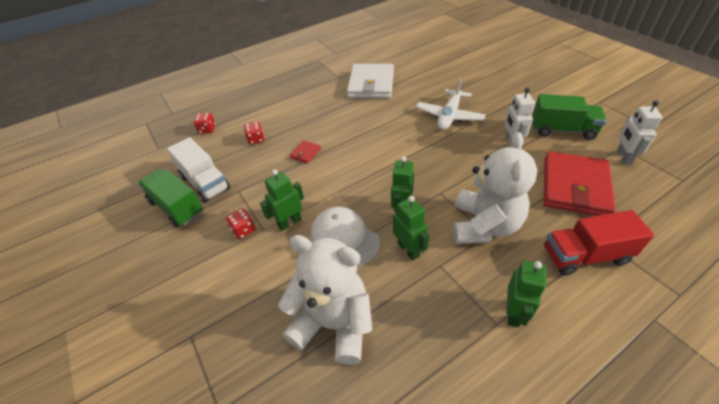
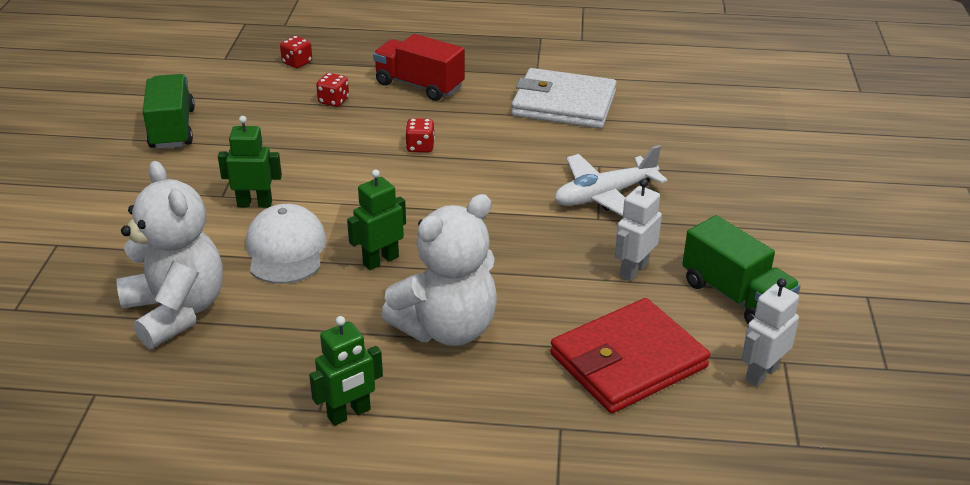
camera: 35 degrees right, 10 degrees down
white truck [167,137,230,203] -> none
red dice [226,208,255,239] -> red dice moved to [405,118,435,153]
red wallet [290,140,321,164] -> none
white wallet [347,64,394,98] -> white wallet turned 60 degrees clockwise [511,68,617,129]
green robot [393,196,429,261] -> none
red truck [544,210,654,276] -> red truck moved to [373,34,465,101]

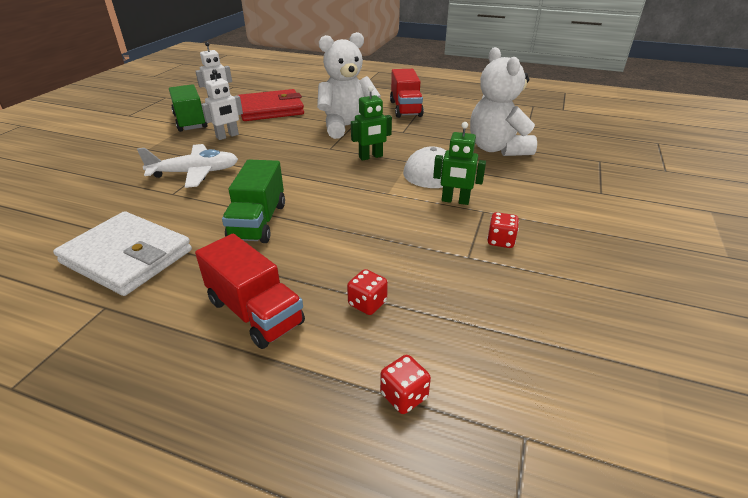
camera: 165 degrees left, 0 degrees up
green truck [143,74,195,149] -> green truck moved to [222,160,285,243]
green robot [309,316,383,426] -> red truck [390,69,424,118]
red dice [405,118,435,153] -> red dice moved to [487,212,519,248]

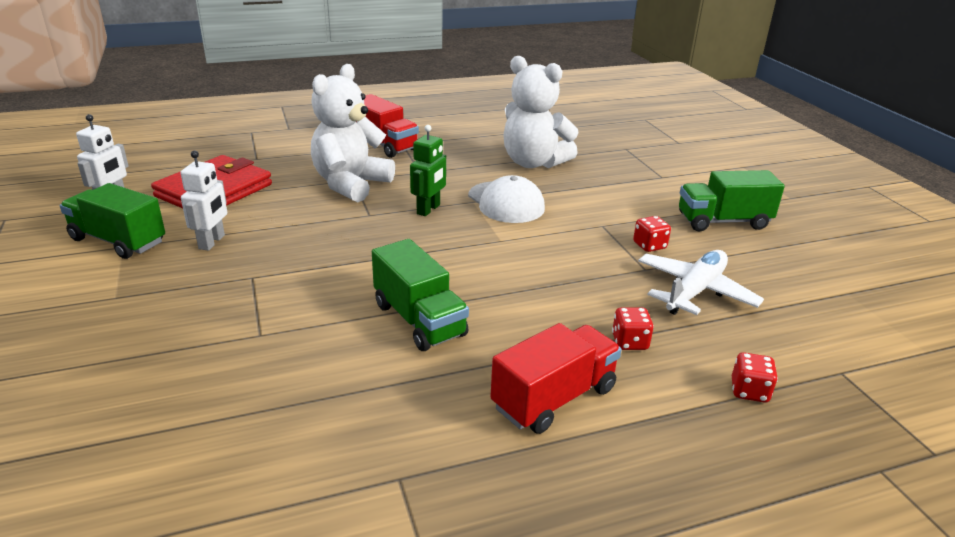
camera: 40 degrees left, 5 degrees down
white wallet [53,211,192,296] -> none
white plane [137,144,238,188] -> white plane moved to [638,250,764,315]
red truck [195,234,305,349] -> red truck turned 45 degrees counterclockwise [490,323,621,434]
green robot [433,122,486,205] -> none
none -> green truck [679,170,785,232]

